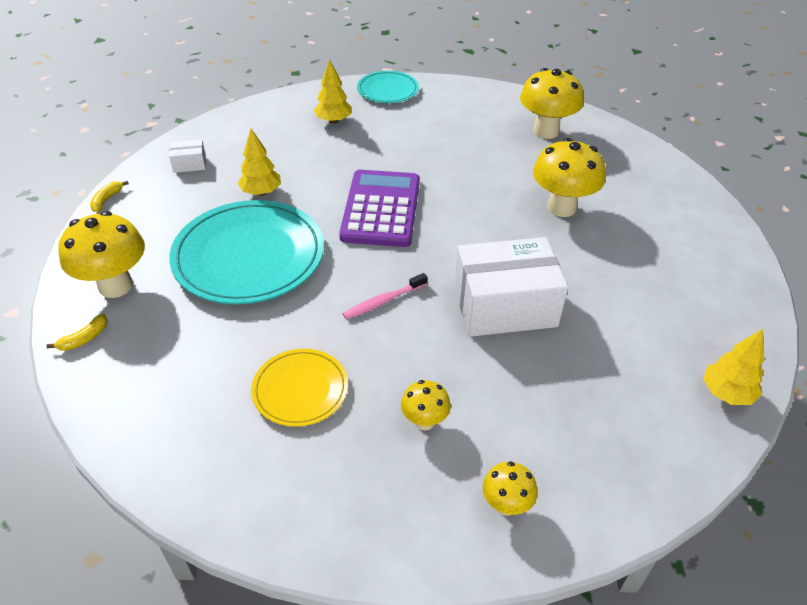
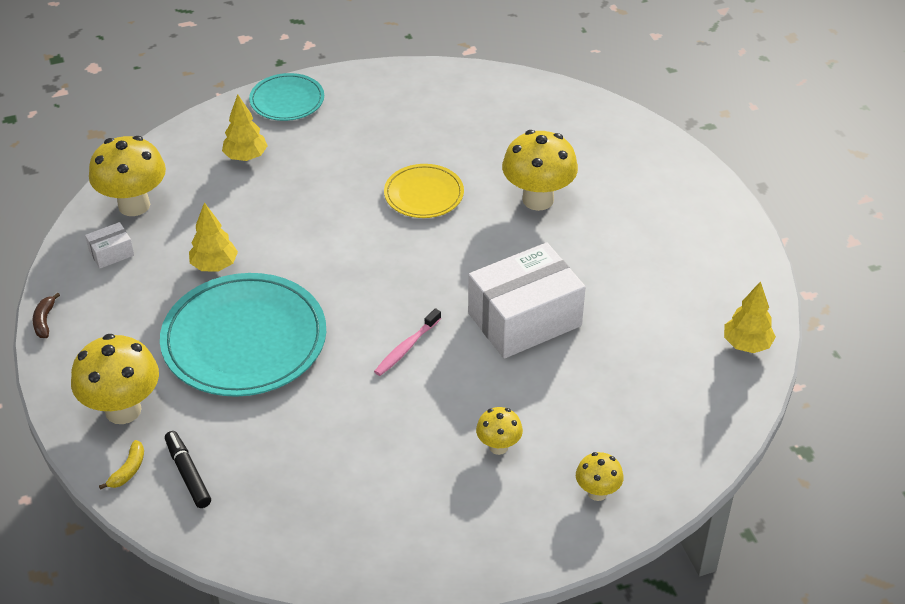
camera: 20 degrees left, 0 degrees up
yellow banana [90,181,129,212] -> brown banana [33,293,60,338]
yellow plate [251,349,348,427] -> yellow plate moved to [384,164,464,218]
purple calculator [339,170,420,247] -> none
yellow mushroom [520,68,584,139] -> yellow mushroom moved to [89,136,166,216]
none -> black marker [165,431,211,508]

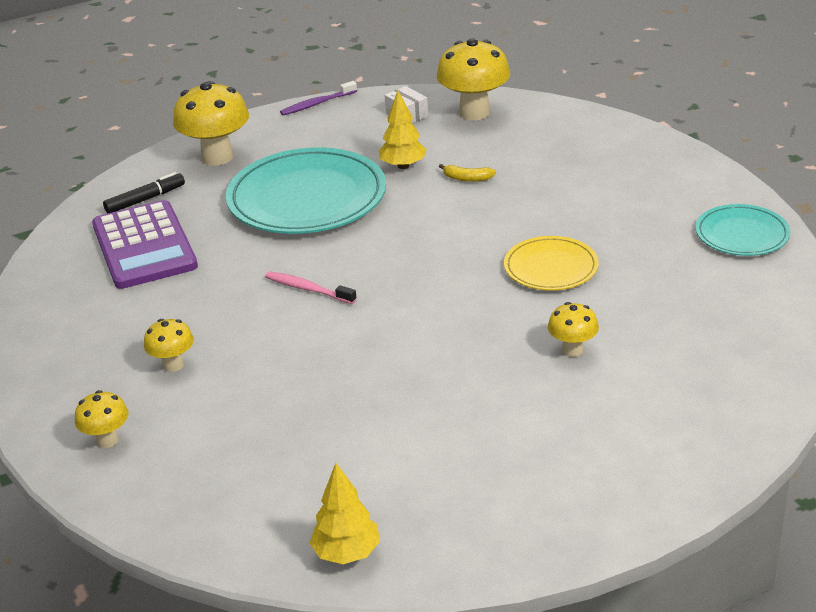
camera: 85 degrees right, 10 degrees down
brown banana [33,293,60,338] -> purple toothbrush [280,81,357,116]
yellow banana [99,440,144,490] -> yellow banana moved to [439,164,496,182]
yellow tree [222,94,268,161] -> none
turquoise plate [249,73,324,121] -> turquoise plate moved to [696,204,790,256]
white box [468,242,586,359] -> none
yellow mushroom [502,130,578,211] -> yellow mushroom [548,302,599,357], size x0.53
none -> purple calculator [92,200,198,289]

